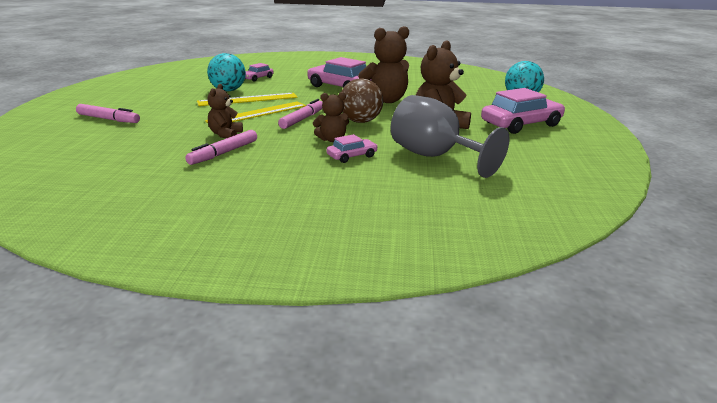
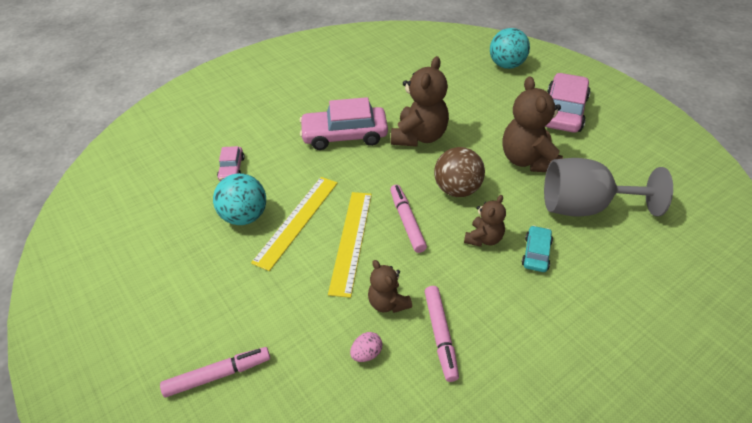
camera: 40 degrees left, 20 degrees up
pink car [327,134,378,163] -> turquoise car [522,225,553,272]
none -> pink egg [350,332,383,362]

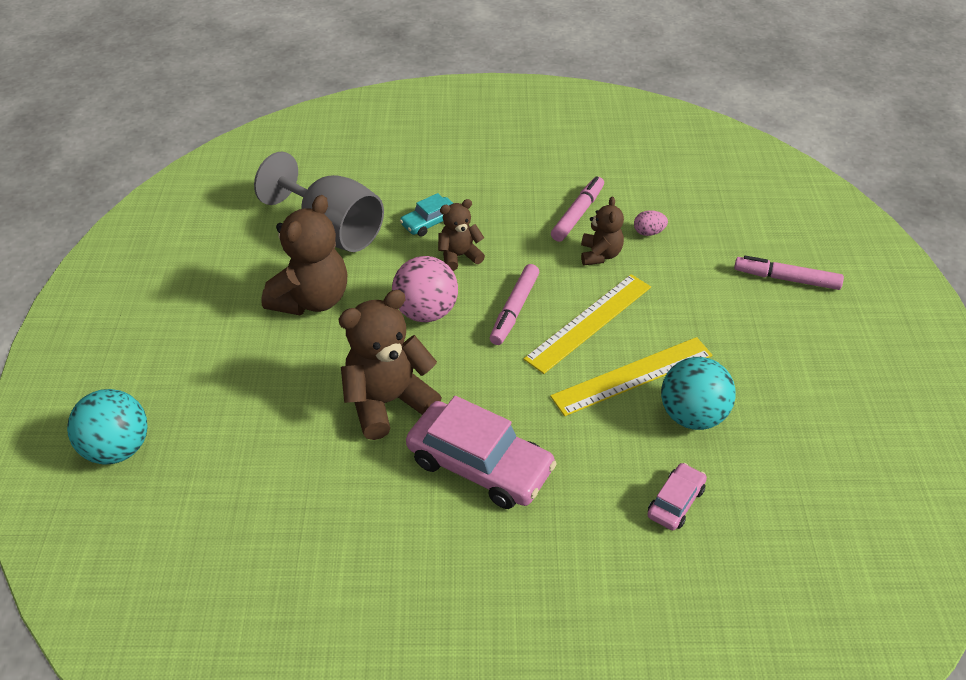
camera: 145 degrees left, 0 degrees up
brown ball [434,147,485,197] -> pink ball [392,256,458,322]
pink car [545,73,591,133] -> none

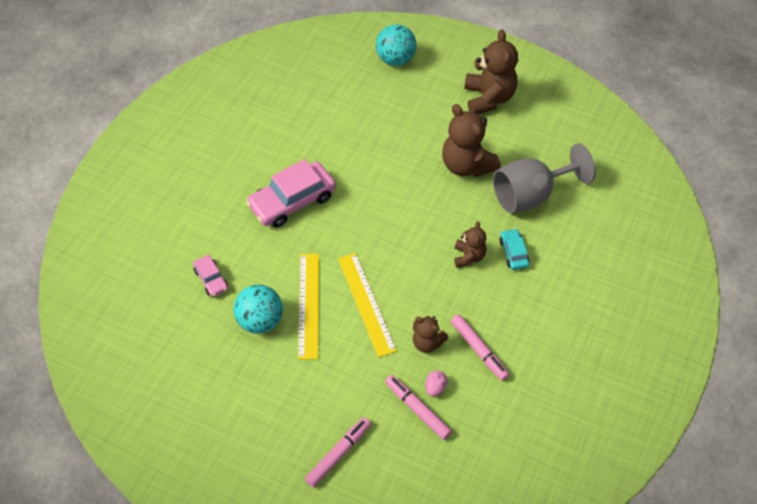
camera: 115 degrees right, 10 degrees up
brown teddy bear [339,290,442,440] -> brown teddy bear moved to [464,30,518,114]
pink ball [392,256,458,322] -> none
pink marker [490,264,539,345] -> pink marker moved to [385,375,452,440]

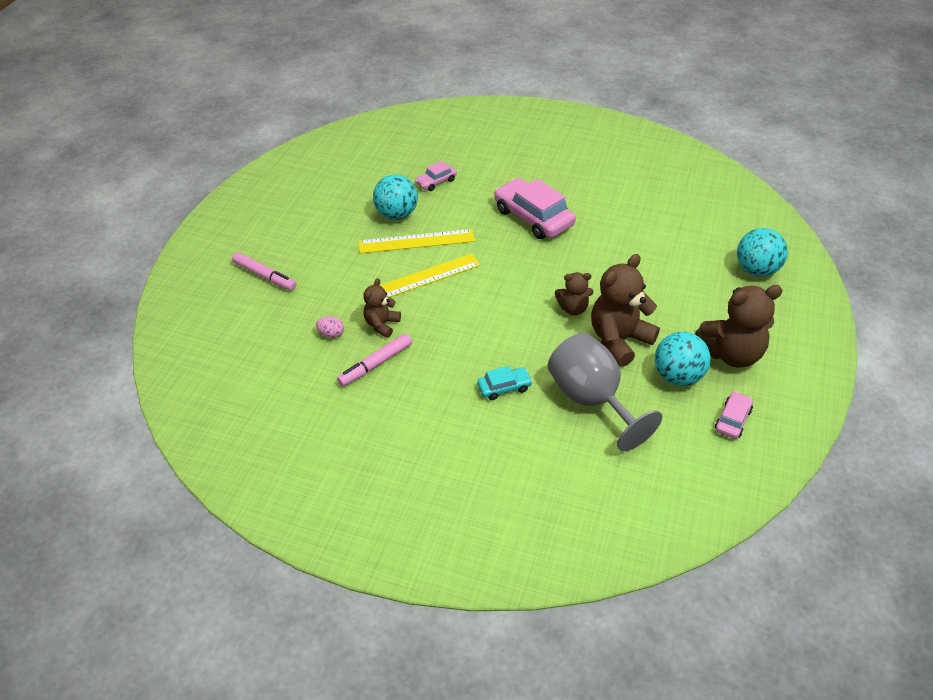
camera: 85 degrees right, 10 degrees down
pink marker [385,375,452,440] -> none
brown teddy bear [454,221,486,268] -> brown teddy bear moved to [555,272,593,315]
none -> turquoise ball [655,332,711,386]
none -> pink car [715,391,753,439]

